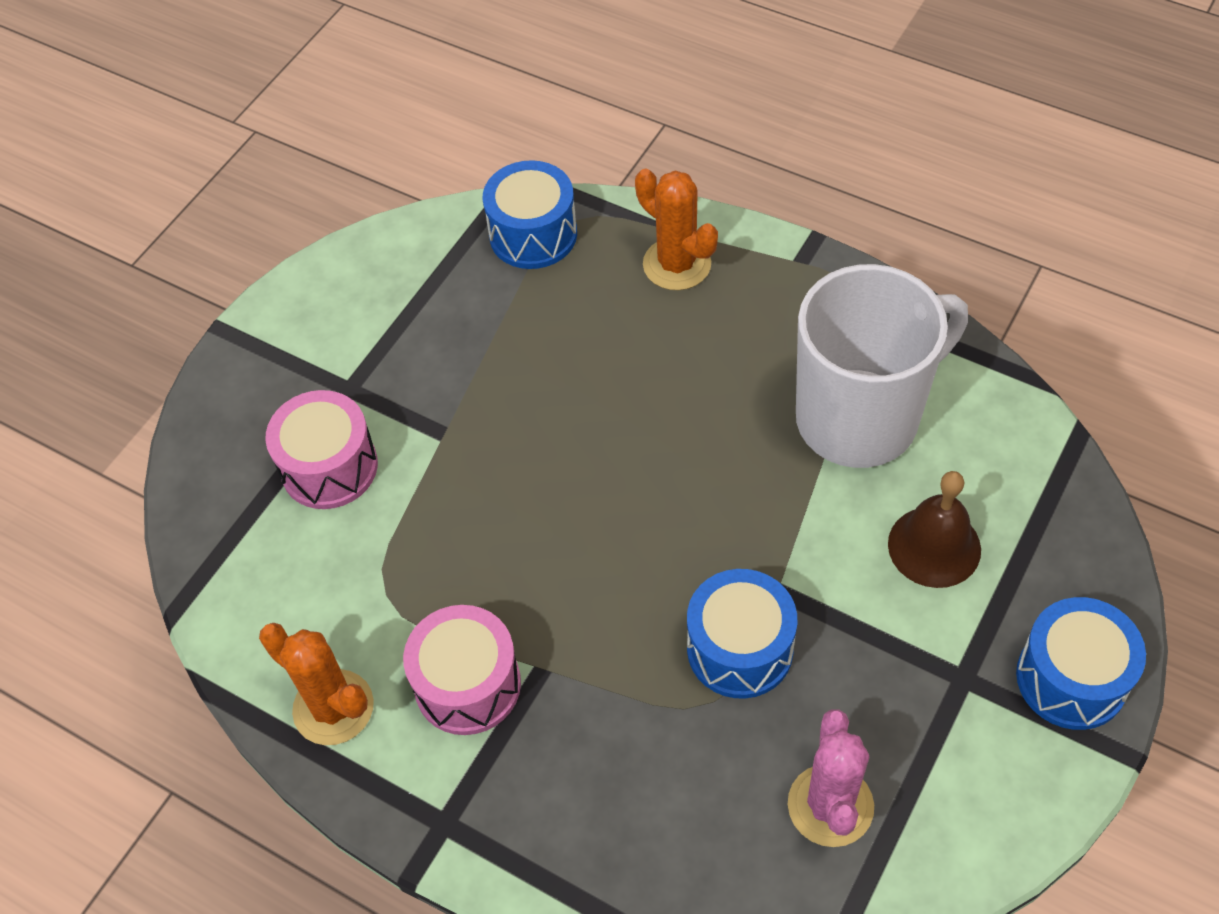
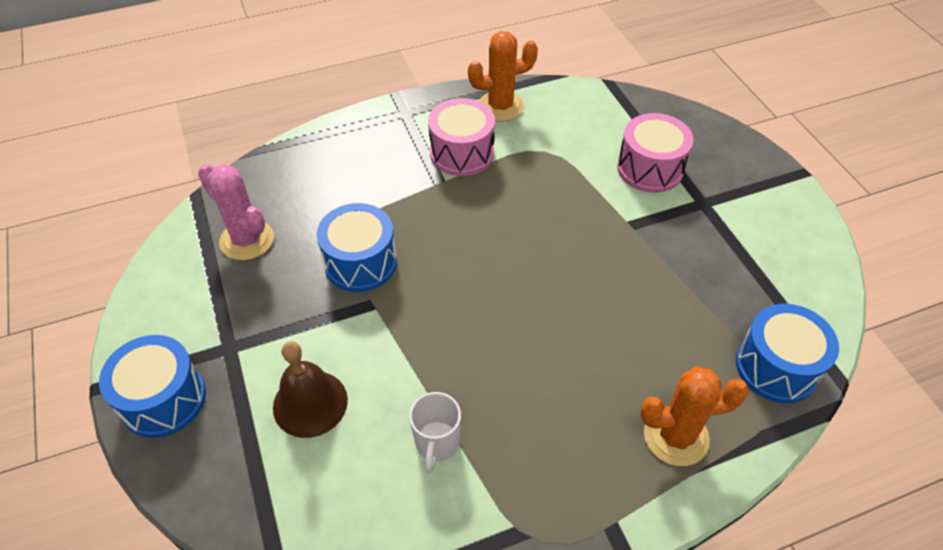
camera: 125 degrees right, 5 degrees down
white mug [796,264,968,468] -> white mug [409,392,461,473], size x0.41

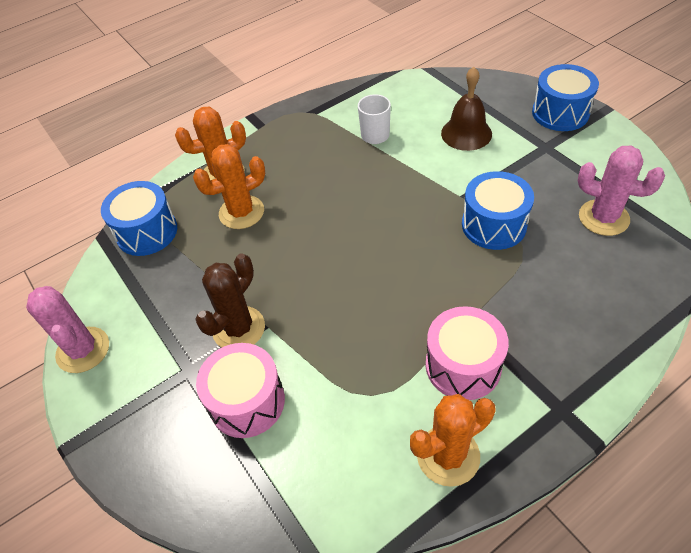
camera: 170 degrees right, 0 degrees up
none -> pink cactus [26,286,109,373]
none -> orange cactus [193,144,265,229]
none -> brown cactus [195,253,265,348]

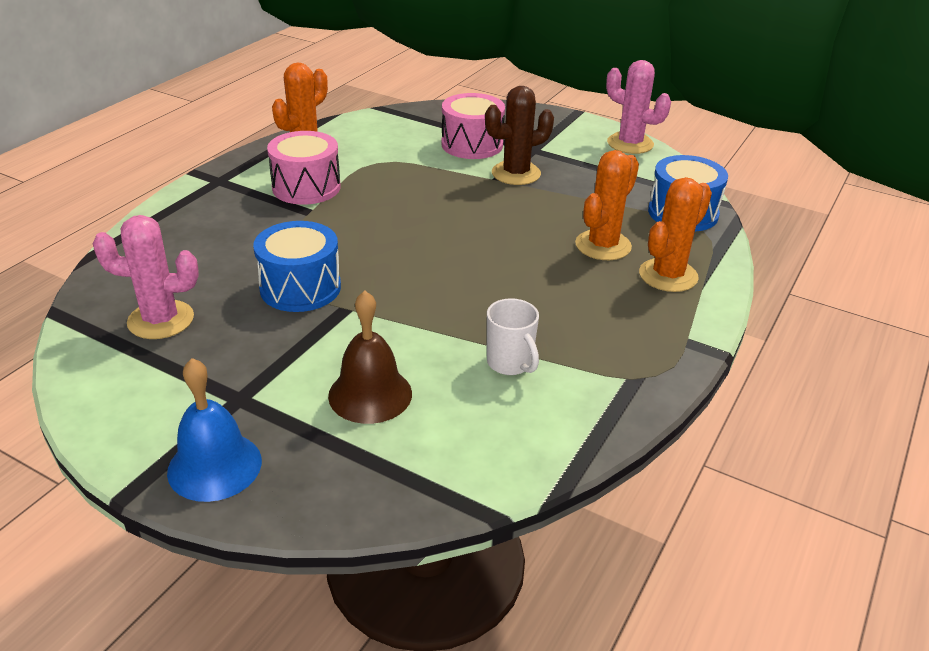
camera: 150 degrees right, 15 degrees down
brown cactus [195,253,265,348] -> brown cactus turned 60 degrees clockwise [485,86,554,185]
blue drum [532,64,599,131] -> blue bell [167,358,262,502]

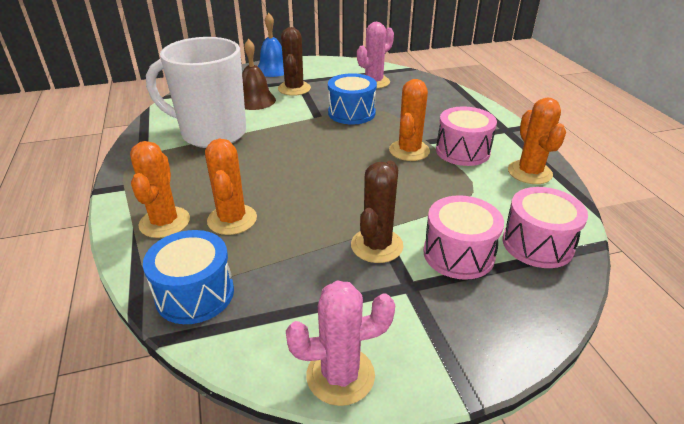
camera: 135 degrees right, 0 degrees up
white mug [487,298,539,375] -> white mug [146,37,246,148], size x2.44
none -> brown cactus [278,27,311,96]
none -> orange cactus [389,79,430,161]
none -> pink drum [503,187,588,268]

